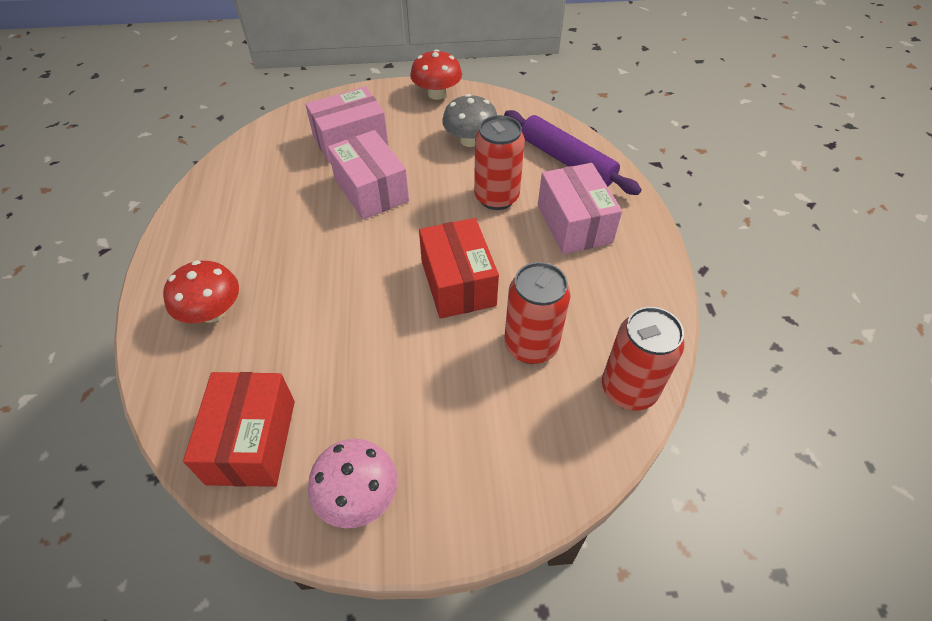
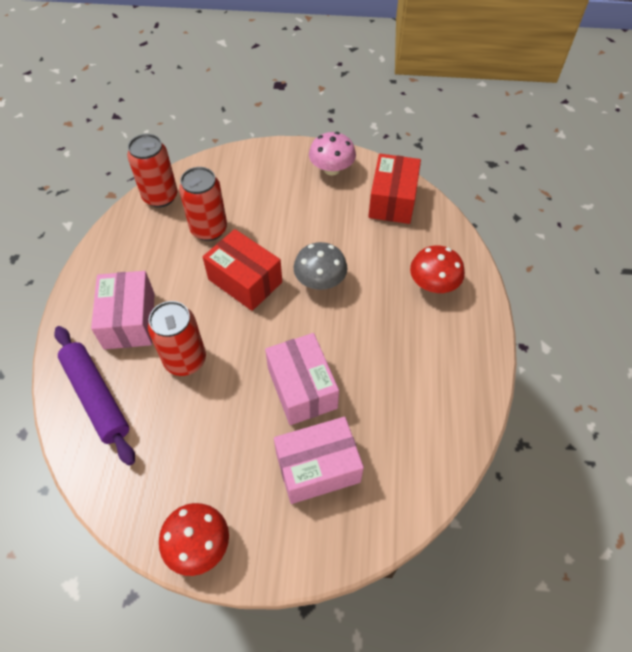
camera: 170 degrees left, 5 degrees up
red box [419,218,499,319] -> red box turned 45 degrees counterclockwise [203,229,282,311]
grey mushroom [442,94,497,147] -> grey mushroom moved to [294,242,348,290]

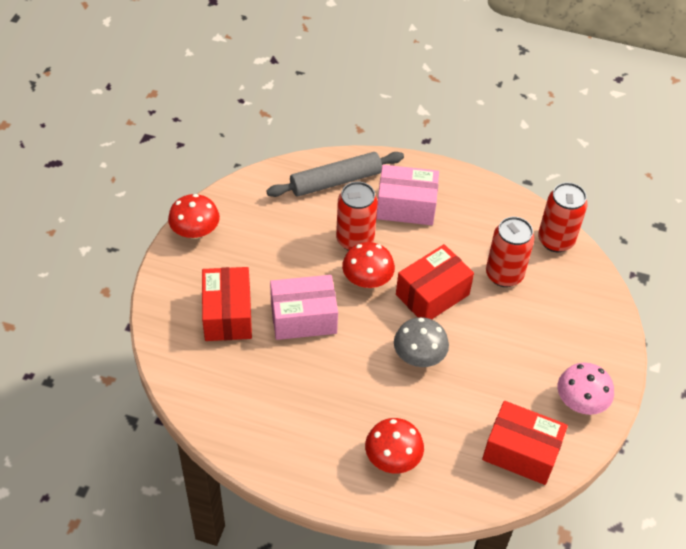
camera: 100 degrees right, 5 degrees down
purple rolling pin [54,326,135,466] -> grey rolling pin [266,152,404,197]
pink box [274,417,364,504] -> red box [202,267,252,341]
none -> red mushroom [342,242,395,288]

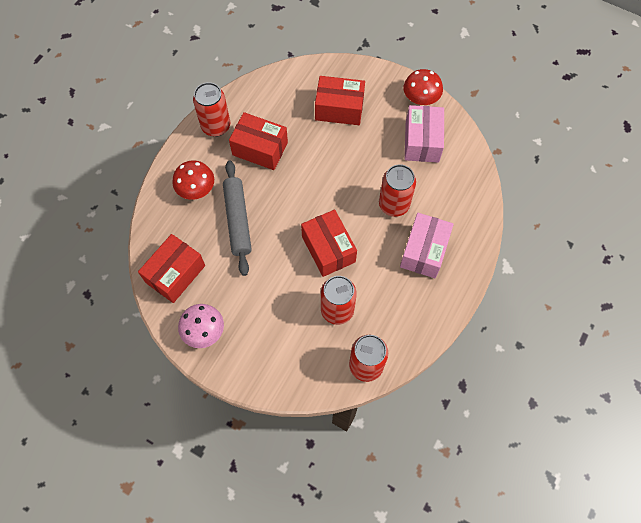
camera: 105 degrees right, 15 degrees up
grey rolling pin [266,152,404,197] -> grey rolling pin moved to [223,160,252,276]
pink box [270,275,338,340] -> pink box moved to [405,105,444,163]
red mushroom [342,242,395,288] -> none
grey mushroom [394,317,449,367] -> none
none -> red can [193,82,230,137]
none -> red box [229,112,288,170]

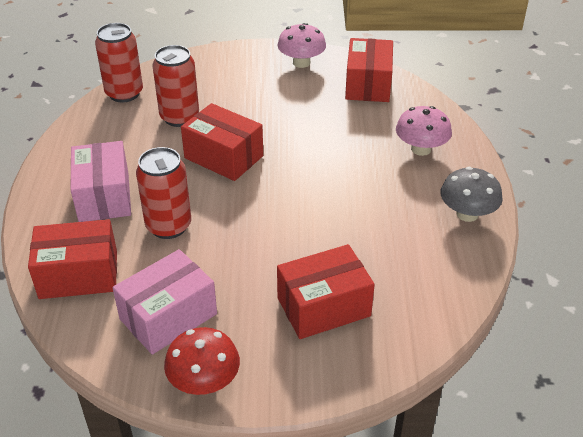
camera: 150 degrees right, 25 degrees down
red mushroom [172,160,214,200] -> pink mushroom [396,106,452,156]
red can [193,82,230,137] -> grey mushroom [441,167,503,222]
grey rolling pin [223,160,252,276] -> none
red box [229,112,288,170] -> red box moved to [28,219,117,299]
pink box [405,105,444,163] -> pink box turned 75 degrees clockwise [113,249,217,355]

